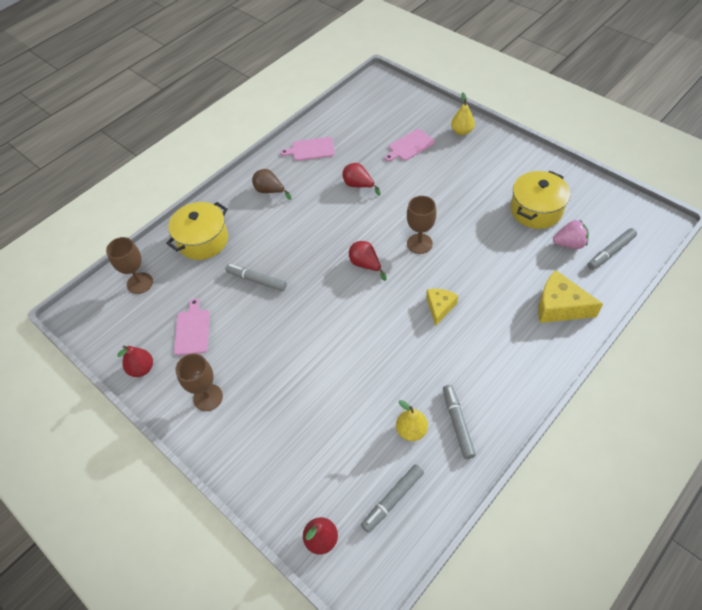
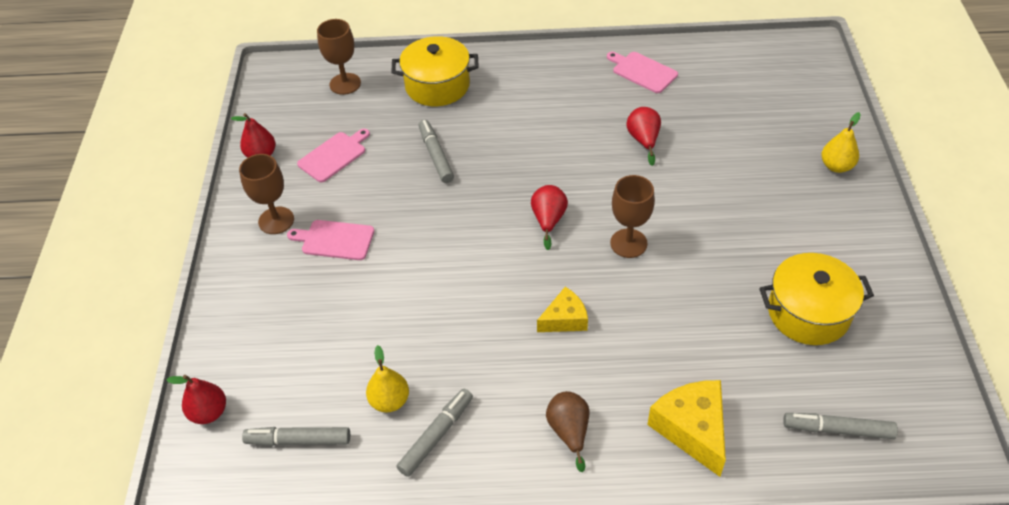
camera: 45 degrees right, 5 degrees down
brown pear [252,169,291,200] -> brown pear moved to [546,391,590,472]
pink cutting board [385,129,435,161] -> pink cutting board moved to [287,220,374,260]
pink strawberry [553,220,589,249] -> none

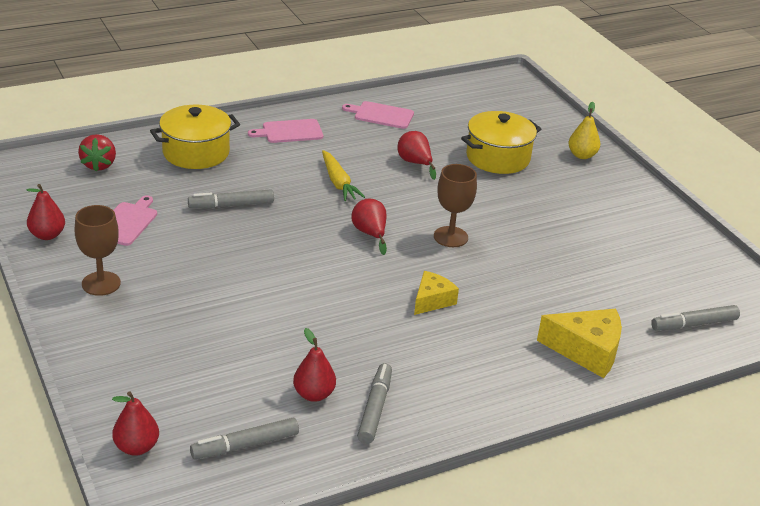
camera: 30 degrees left, 15 degrees down
pink cutting board [287,220,374,260] -> pink cutting board moved to [248,119,323,143]
brown goblet [317,19,361,95] -> red strawberry [78,134,116,172]
yellow pear [366,345,409,412] -> red pear [293,328,336,402]
grey marker [419,120,454,183] -> grey marker turned 60 degrees counterclockwise [188,189,274,208]
brown pear [546,391,590,472] -> none
yellow cheese [647,380,726,477] -> yellow cheese turned 150 degrees clockwise [537,309,622,378]
yellow pot [759,253,874,345] -> yellow pot moved to [461,111,541,174]
none -> yellow carrot [322,150,365,201]

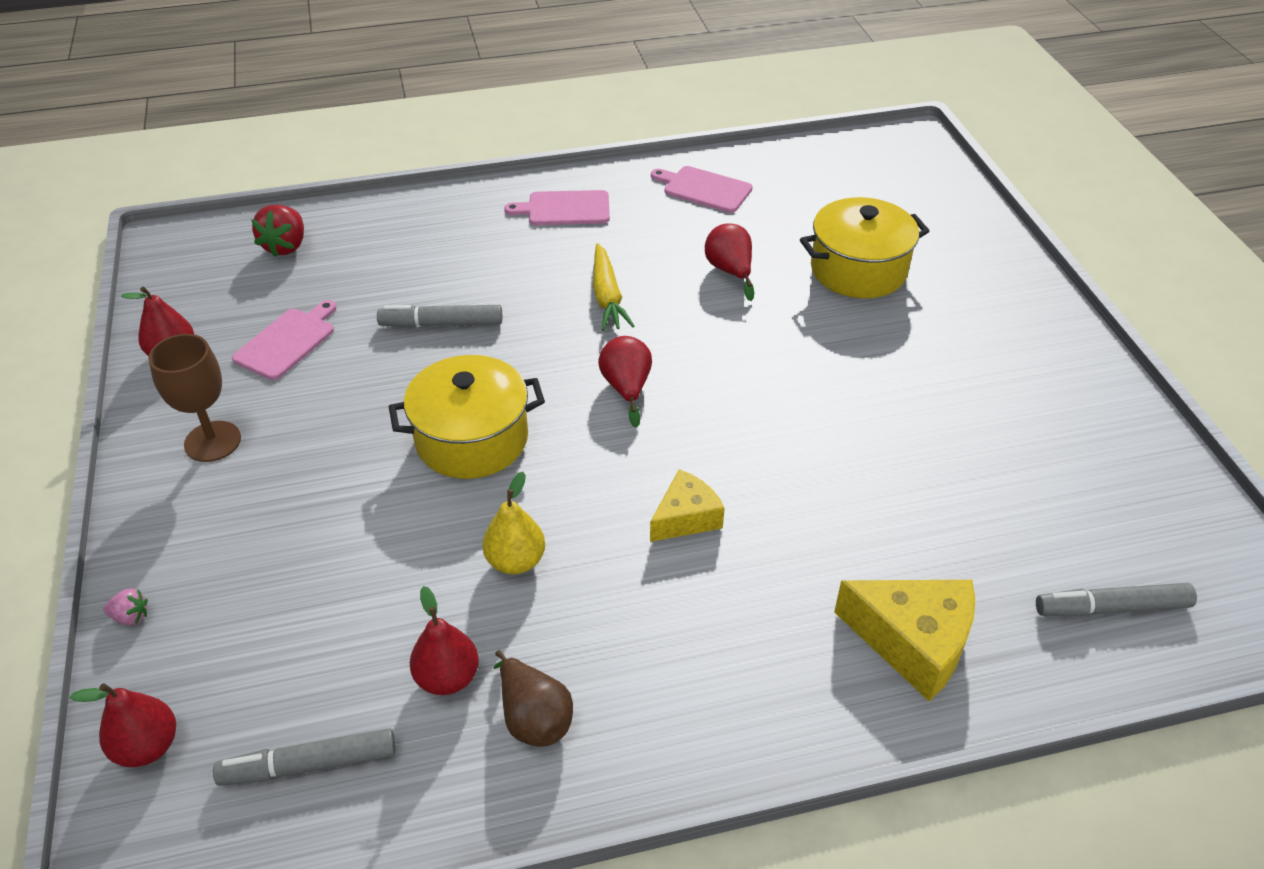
camera: 15 degrees right, 10 degrees up
yellow pot [150,105,240,169] -> yellow pot moved to [389,355,545,479]
grey marker [357,363,392,444] -> brown pear [493,650,573,747]
brown goblet [434,164,477,247] -> none
yellow pear [568,102,600,159] -> yellow pear moved to [482,472,545,574]
none -> pink strawberry [103,588,148,626]

